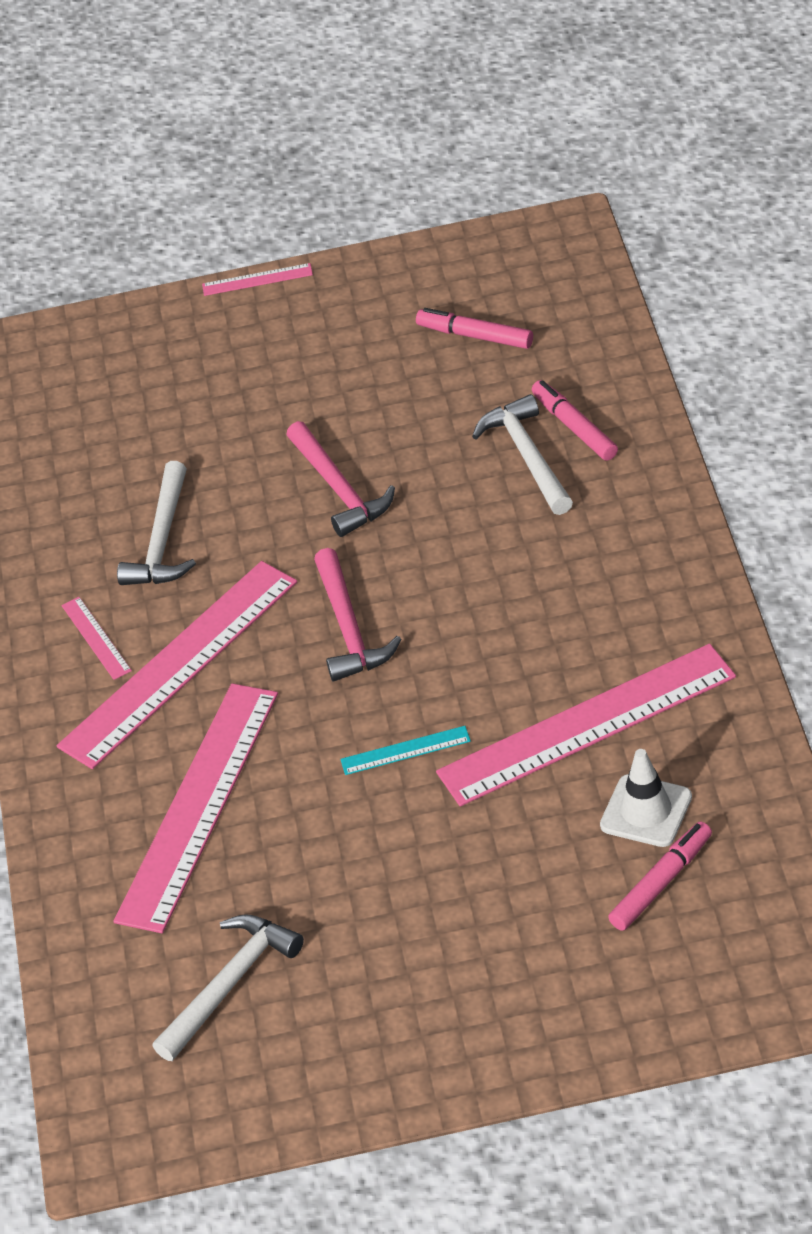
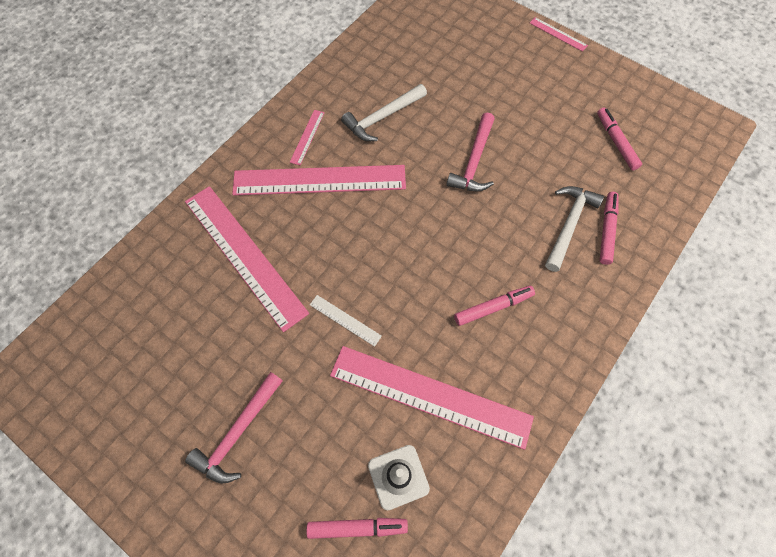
camera: 40 degrees right, 20 degrees up
pink ruler [113,683,278,933] -> pink ruler turned 75 degrees clockwise [185,186,309,332]
white hammer [153,914,304,1061] -> none
pink hammer [314,548,401,682] -> pink hammer moved to [185,372,283,484]
turquoise ruler [340,726,471,775] -> white ruler [310,295,382,347]
none -> pink marker [454,286,535,326]

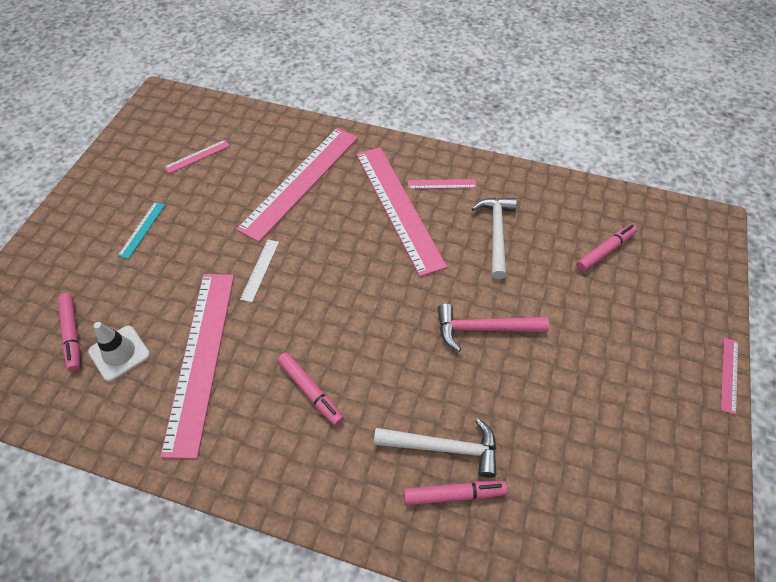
camera: 70 degrees right, 10 degrees down
pink hammer [185,372,283,484] -> turquoise ruler [118,202,165,259]
white hammer [341,84,427,141] -> white hammer turned 60 degrees clockwise [471,197,517,279]
pink marker [597,107,642,170] -> pink marker moved to [576,224,637,272]
none -> pink ruler [164,140,230,173]

